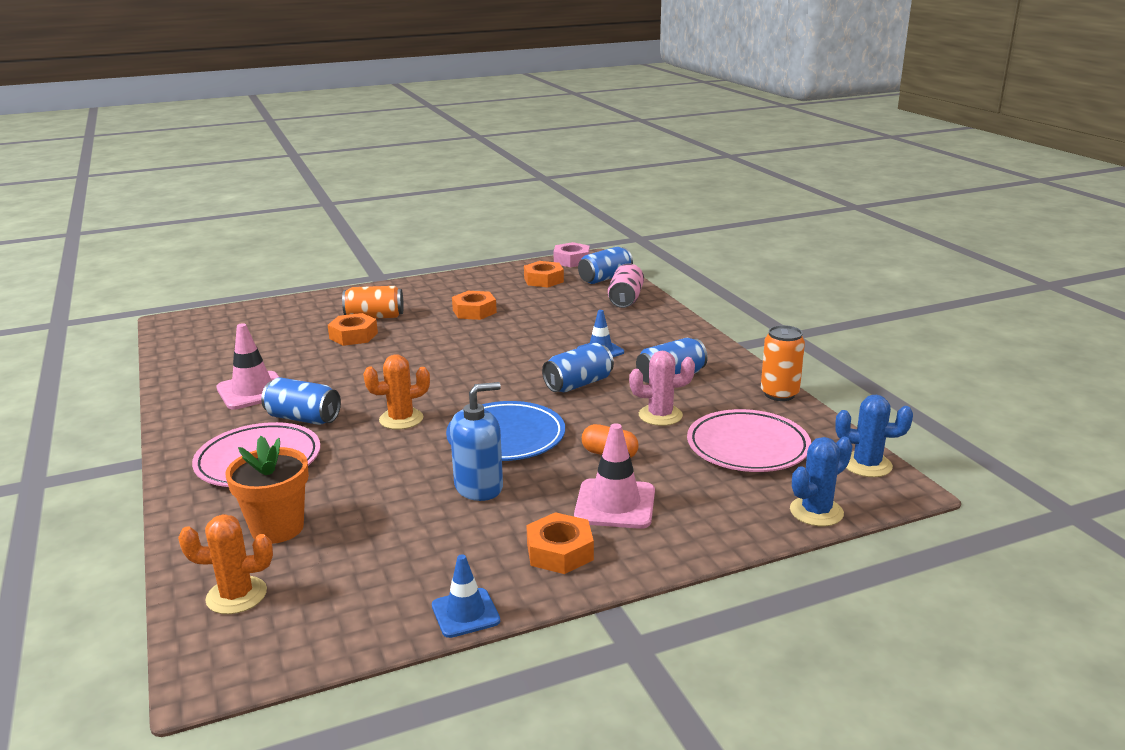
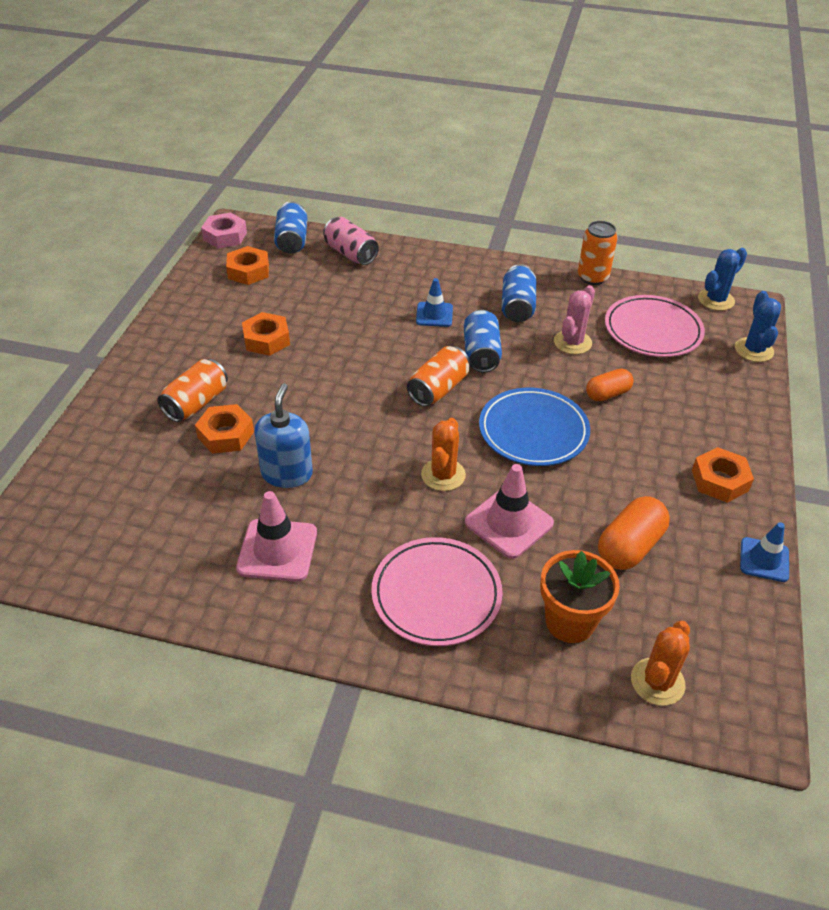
camera: 55 degrees left, 20 degrees up
blue can [261,377,341,425] -> none
blue soap dispenser [450,382,503,501] -> blue soap dispenser moved to [254,383,313,488]
pink traffic cone [574,423,655,529] -> pink traffic cone moved to [465,464,554,559]
none -> orange can [407,346,470,407]
none -> orange capsule [598,496,670,570]

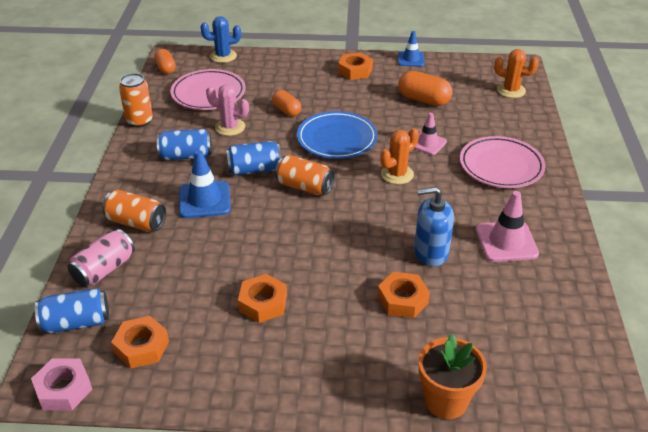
camera: 100 degrees left, 5 degrees down
orange can [158,359,228,422] -> orange can moved to [102,190,166,232]
blue traffic cone [416,278,453,327] -> blue traffic cone [179,150,231,218], size x1.52
orange cactus [421,418,466,491] -> orange cactus turned 45 degrees counterclockwise [380,128,419,184]
pink traffic cone [465,464,554,559] -> pink traffic cone [414,113,447,155], size x0.66
orange flower pot [540,550,620,643] -> orange flower pot moved to [419,334,487,419]
blue cactus [698,248,747,311] -> orange capsule [154,49,176,74]

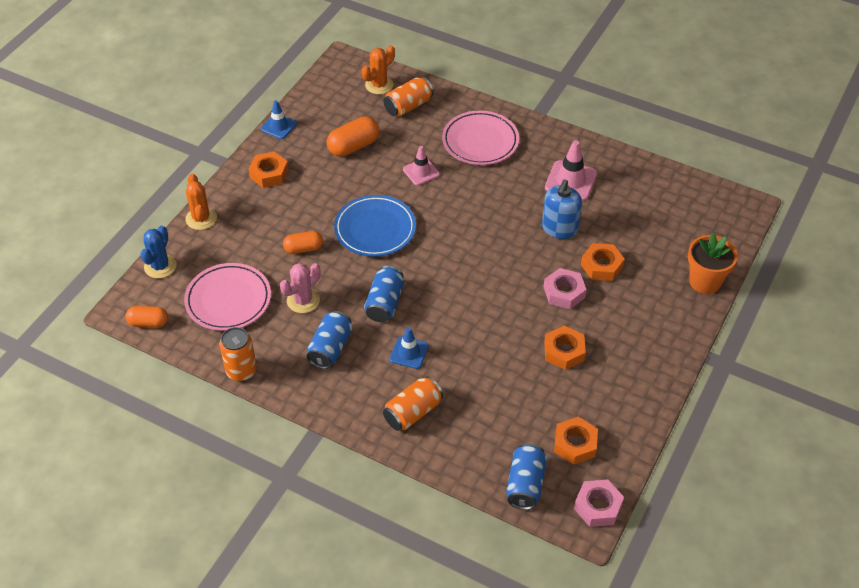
camera: 65 degrees left, 10 degrees up
pink can [67,229,135,287] -> none
blue traffic cone [179,150,231,218] -> blue traffic cone [390,327,429,369], size x0.66
orange can [275,155,335,195] -> orange can moved to [383,77,433,117]
orange cactus [380,128,419,184] -> orange cactus moved to [185,174,217,230]
none -> pink nut [544,268,586,309]

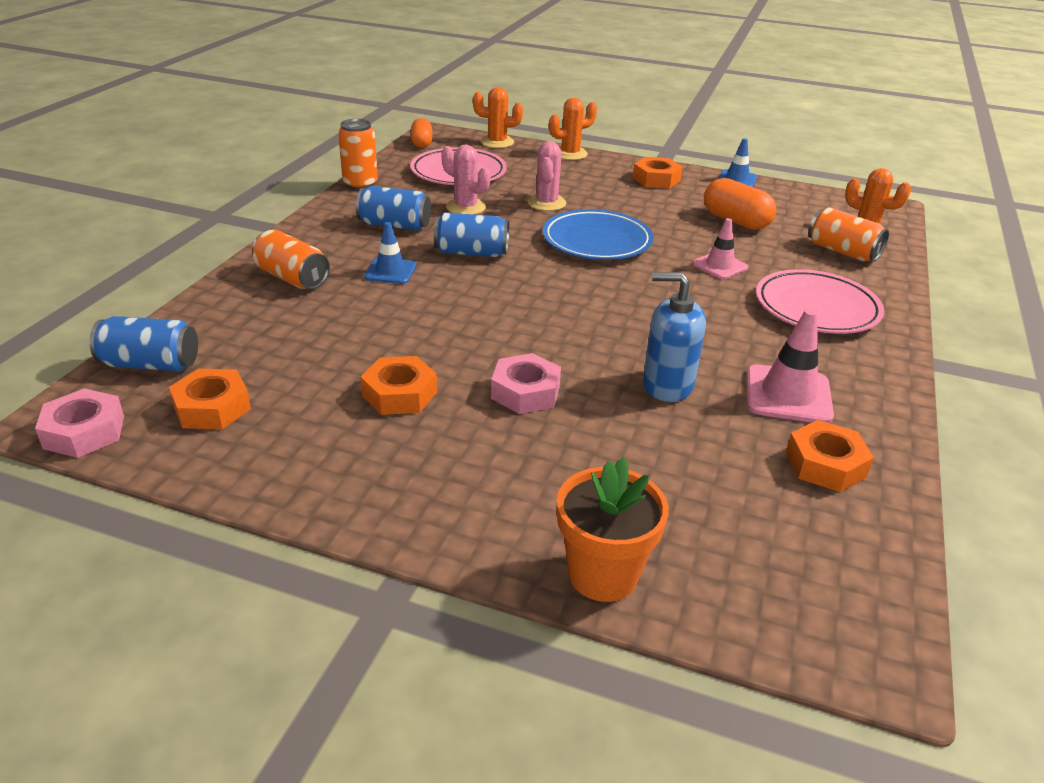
camera: 80 degrees right, 15 degrees down
blue cactus [141,226,177,279] -> orange cactus [473,87,523,148]
orange capsule [283,231,323,254] -> pink cactus [527,141,566,211]
orange nut [581,243,625,281] -> orange nut moved to [786,420,874,492]

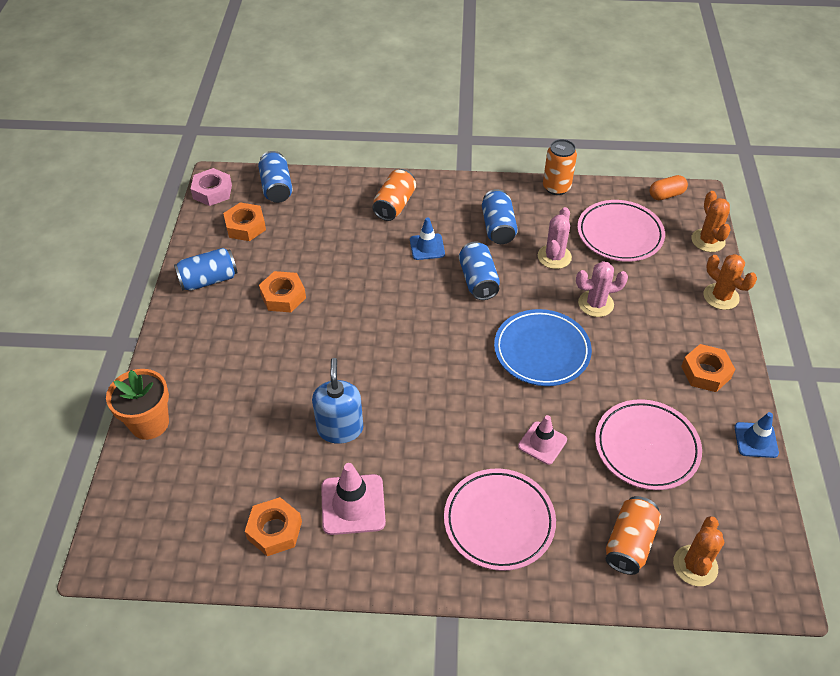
camera: 75 degrees right, 15 degrees up
pink nut [491,353,561,414] -> none
orange capsule [704,178,776,230] -> pink plate [595,399,702,490]
none -> blue can [174,248,238,291]

